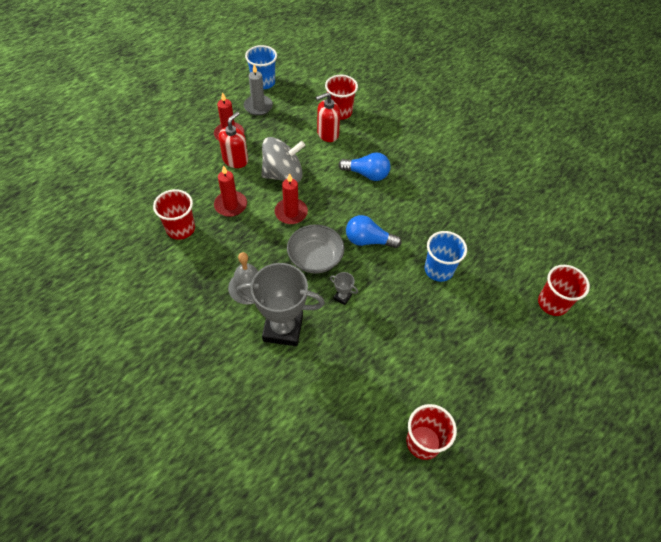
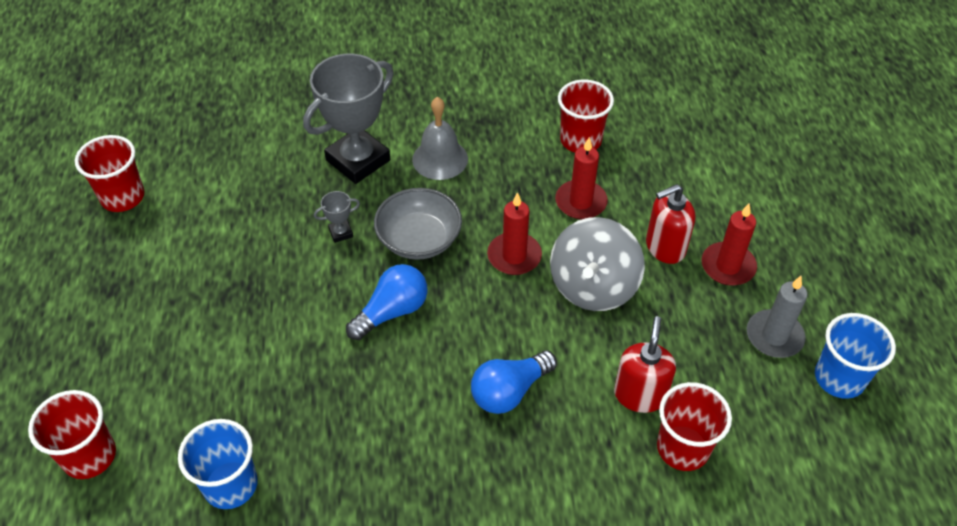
camera: 130 degrees right, 5 degrees down
red soap dispenser [219,112,248,168] -> red soap dispenser turned 90 degrees clockwise [646,184,695,264]
blue cup [425,231,467,282] -> blue cup moved to [178,419,258,509]

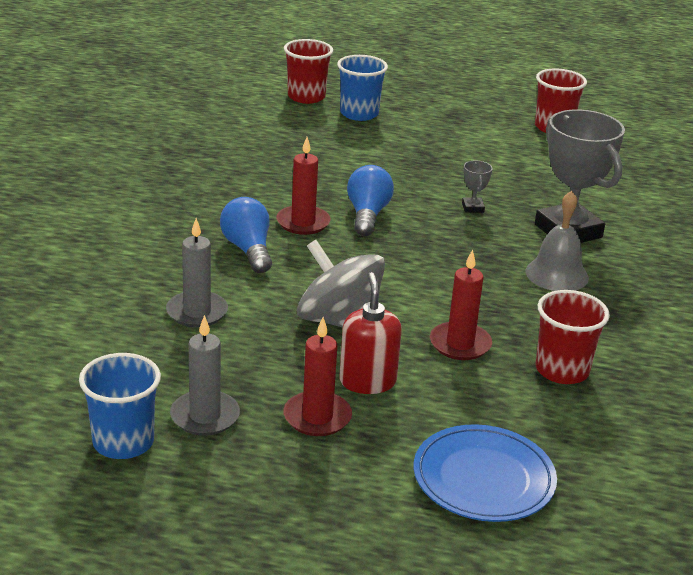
camera: 105 degrees right, 20 degrees down
blue cup [178,419,258,509] -> blue cup moved to [337,55,388,121]
blue light bulb [346,264,428,340] -> blue light bulb turned 150 degrees counterclockwise [347,165,394,236]
grey bowl [374,188,462,260] -> none
red candle [487,192,542,275] -> red candle moved to [276,137,331,235]
red soap dispenser [614,316,676,413] -> grey candle [166,218,228,327]
red cup [657,382,732,471] -> none
none -> blue plate [414,424,557,522]

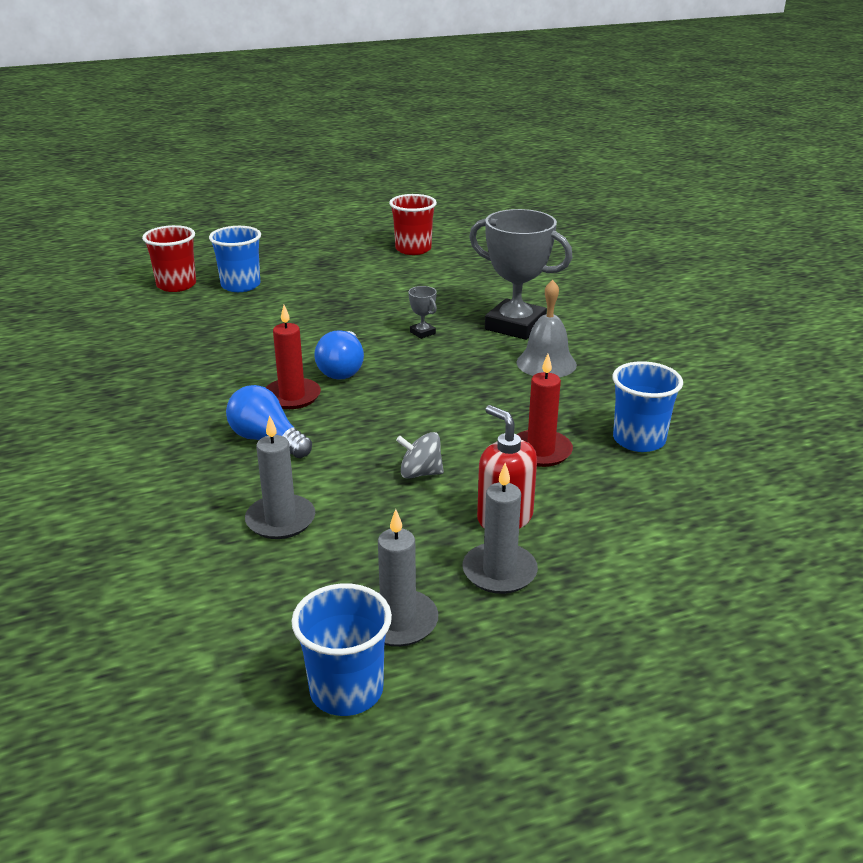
camera: 30 degrees left, 0 degrees up
red candle [283,317,352,436] -> grey candle [463,463,538,594]
grey spinning top [297,240,385,328] -> grey spinning top [396,432,444,479], size x0.51
blue light bulb [347,165,394,236] -> blue light bulb turned 150 degrees counterclockwise [314,330,364,380]
blue plate [414,424,557,522] -> none
red cup [536,290,610,384] -> blue cup [612,361,683,452]

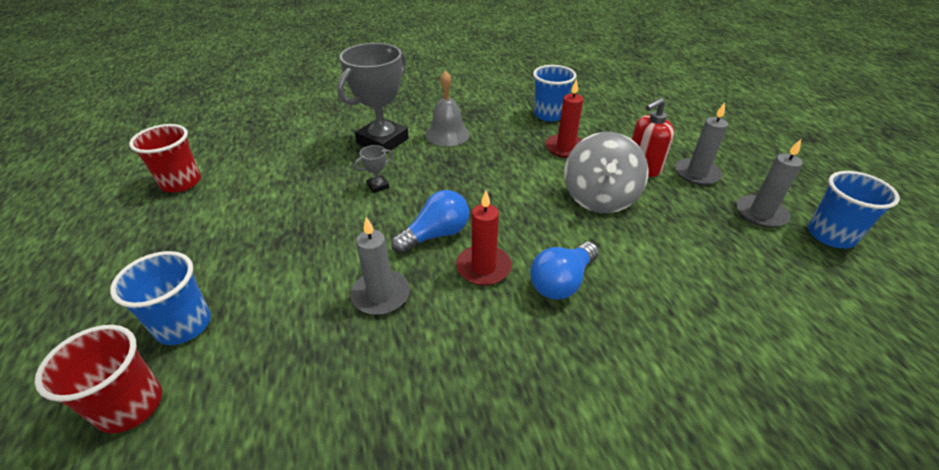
camera: 85 degrees left, 10 degrees up
grey candle [245,415,315,539] -> grey candle moved to [350,217,410,315]
blue light bulb [314,330,364,380] -> blue light bulb turned 45 degrees counterclockwise [391,190,469,254]
grey spinning top [396,432,444,479] -> grey spinning top [564,132,649,213], size x1.95

